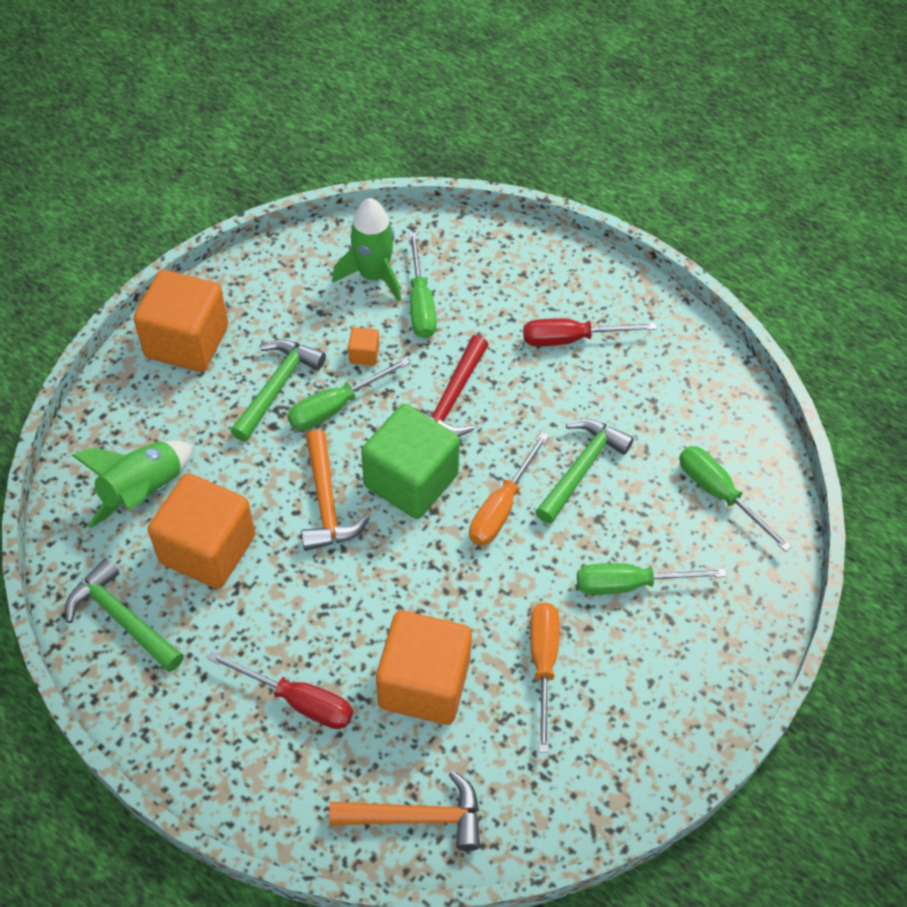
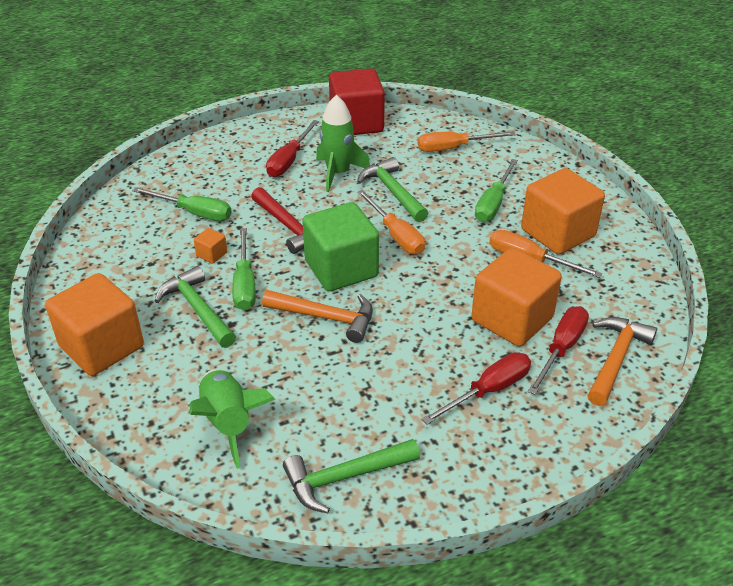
camera: 60 degrees left, 15 degrees down
orange cube [148,473,255,589] -> orange cube moved to [521,168,605,255]
green rocket [332,198,401,302] -> green rocket moved to [316,95,370,192]
green screwdriver [679,446,792,552] -> orange screwdriver [418,131,515,152]
none -> red cube [329,69,385,135]
none -> red screwdriver [528,306,589,395]

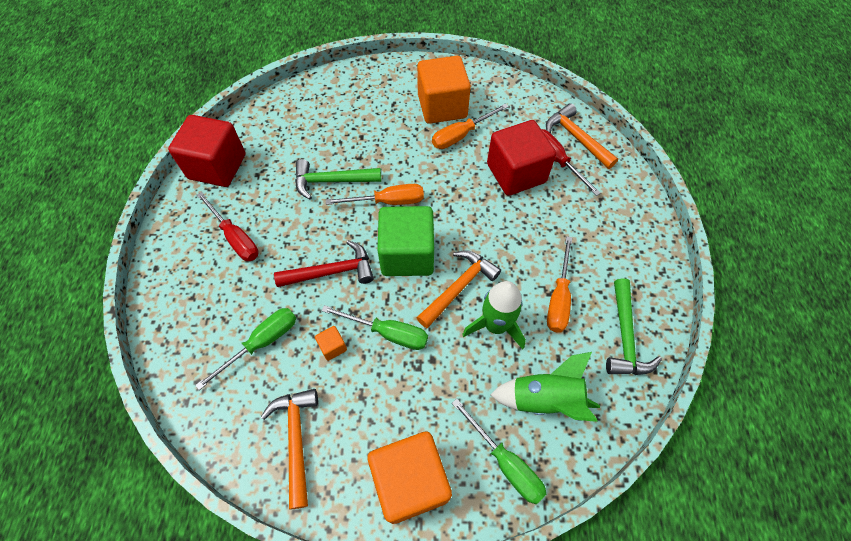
camera: 65 degrees left, 20 degrees up
green hammer [155,266,236,348] -> none
green rocket [316,95,370,192] -> green rocket moved to [462,281,526,349]
orange screwdriver [418,131,515,152] -> orange screwdriver moved to [547,236,572,332]
red screwdriver [422,352,531,424] -> none
orange cube [471,248,562,347] -> red cube [487,120,556,196]
green screwdriver [475,159,518,222] -> green screwdriver moved to [452,399,546,504]
none -> orange hammer [261,389,318,509]

